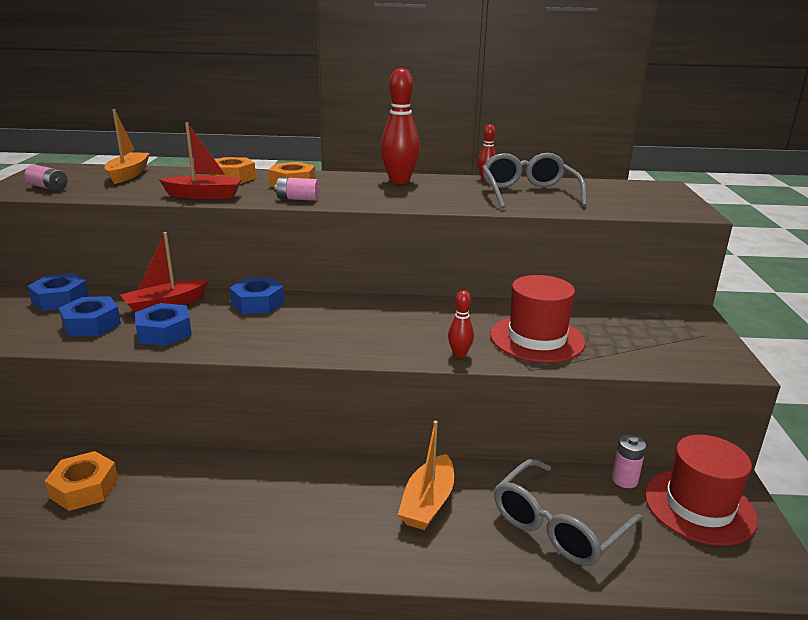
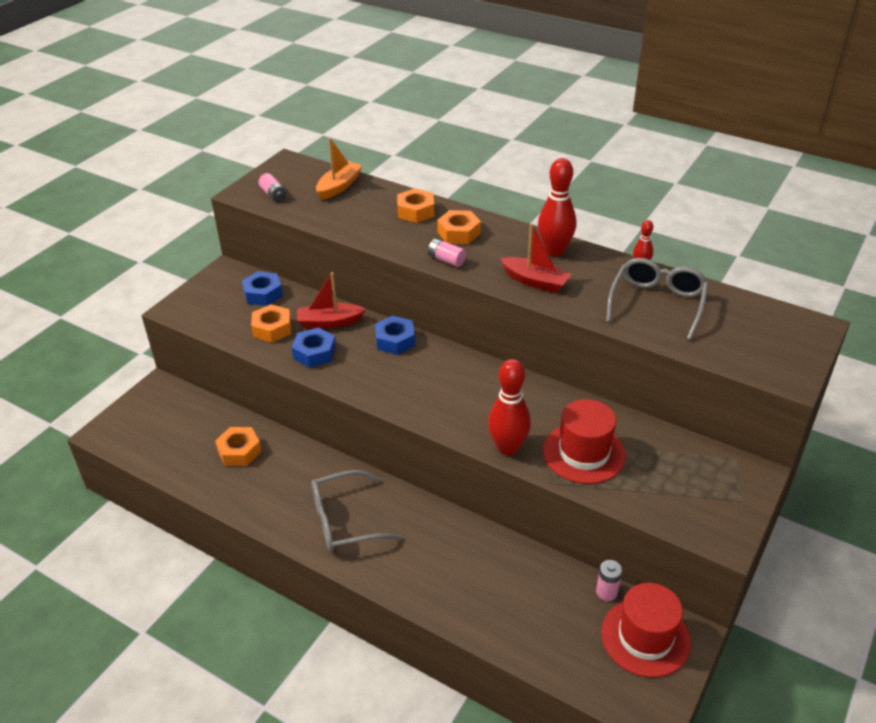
camera: 30 degrees right, 15 degrees up
blue nut [59,296,121,337] -> orange nut [251,304,291,343]
red boat [159,122,242,199] -> red boat moved to [500,223,572,293]
orange boat [398,421,454,530] -> none
red bowling pin [448,290,474,358] -> red bowling pin [488,359,531,456], size x1.97
grey glasses [494,459,643,566] -> grey glasses moved to [311,470,402,552]

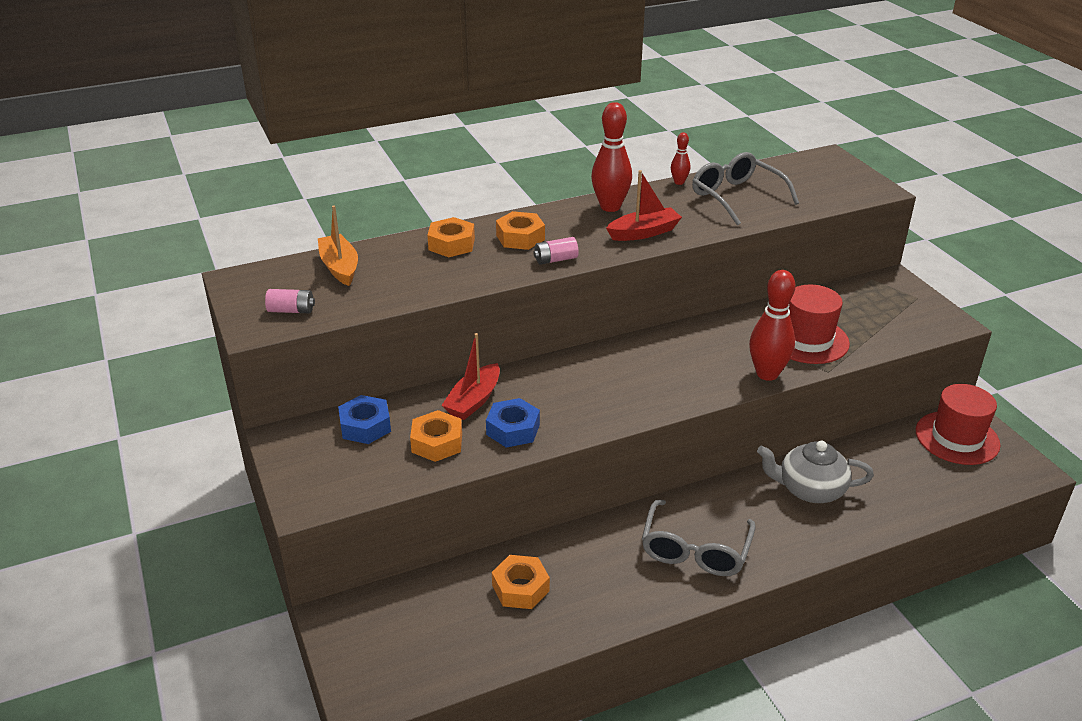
camera: 55 degrees left, 5 degrees down
blue nut [375,316,415,355] -> none
pink battery [596,560,622,601] -> none
none -> grey teapot [757,441,874,503]

